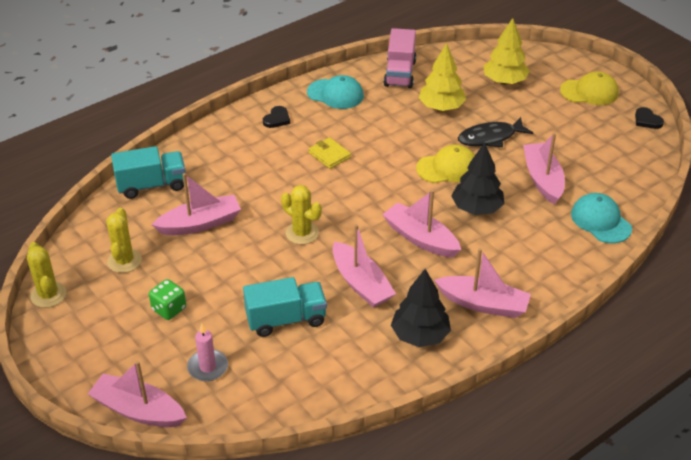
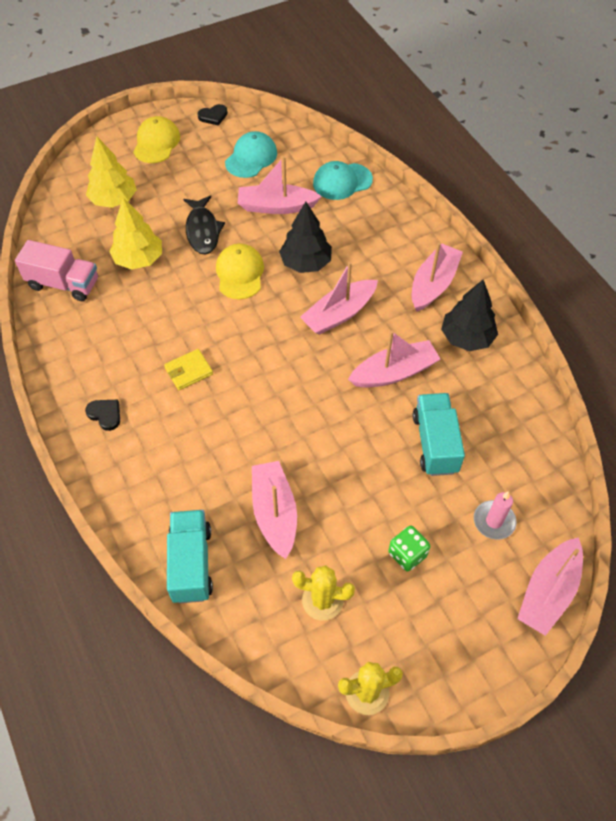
camera: 80 degrees left, 15 degrees up
yellow cactus [281,185,322,244] -> none
turquoise cap [307,75,364,109] -> turquoise cap moved to [225,131,277,178]

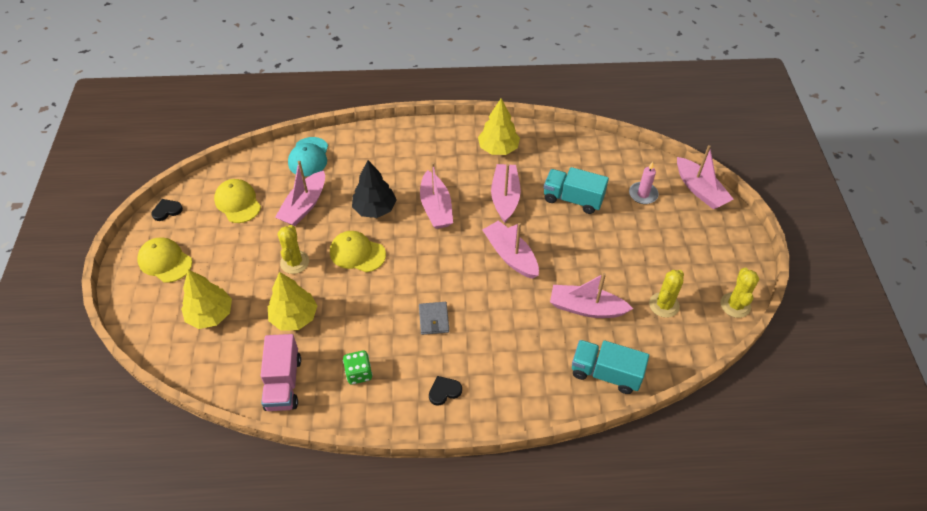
camera: 65 degrees left, 5 degrees down
pink truck [15,240,98,301] -> pink truck turned 135 degrees clockwise [261,334,301,411]
yellow wallet [164,349,213,390] -> grey wallet [419,302,449,335]
black fish [183,195,225,254] -> yellow cactus [278,225,309,274]
black heart [197,104,228,126] -> black heart turned 120 degrees counterclockwise [152,199,183,221]
turquoise cap [225,131,277,178] -> yellow cap [214,179,261,223]
green dice [388,526,431,572] -> green dice moved to [343,351,372,384]
pink boat [412,242,463,312] -> pink boat moved to [482,221,539,279]
black tree [441,280,498,351] -> yellow tree [478,98,520,155]

